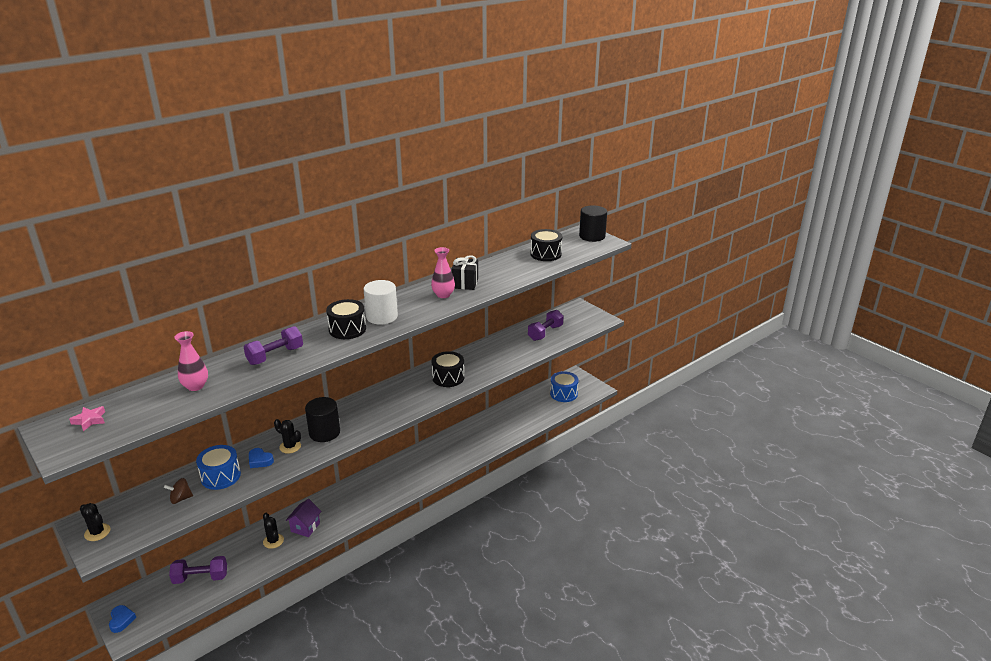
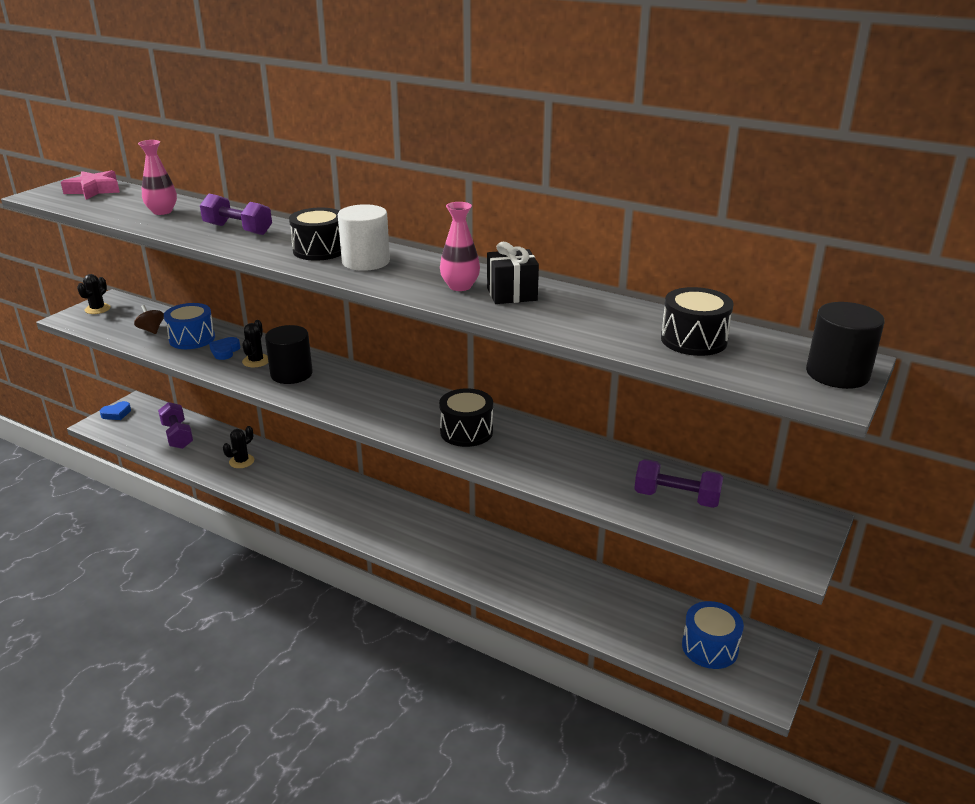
camera: 70 degrees right, 0 degrees up
pink star [69,406,105,431] -> pink star [61,170,120,200], size x1.60
purple house [285,499,322,537] -> none

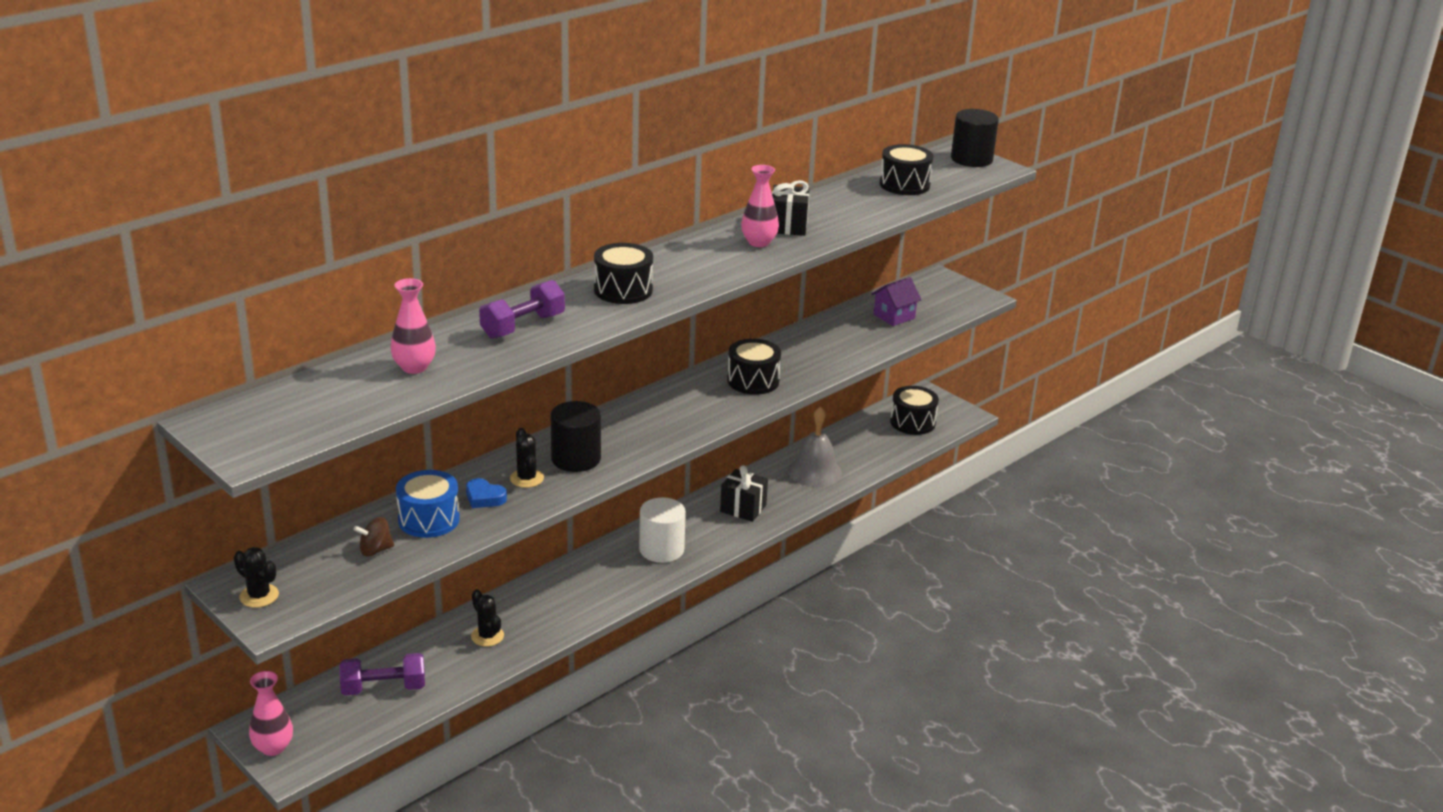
camera: 75 degrees left, 0 degrees up
pink star [61,170,120,200] -> none
blue heart [100,401,131,420] -> pink vase [249,671,293,756]
black cactus [242,320,268,367] -> black cactus turned 45 degrees clockwise [510,428,544,488]
white cylinder [338,204,390,271] -> white cylinder moved to [639,497,686,563]
purple dumbbell [634,459,723,508] -> purple house [871,277,922,326]
blue drum [682,601,744,669] -> black drum [890,386,939,435]
none -> black gift [720,465,768,522]
none -> grey bell [788,406,842,487]

